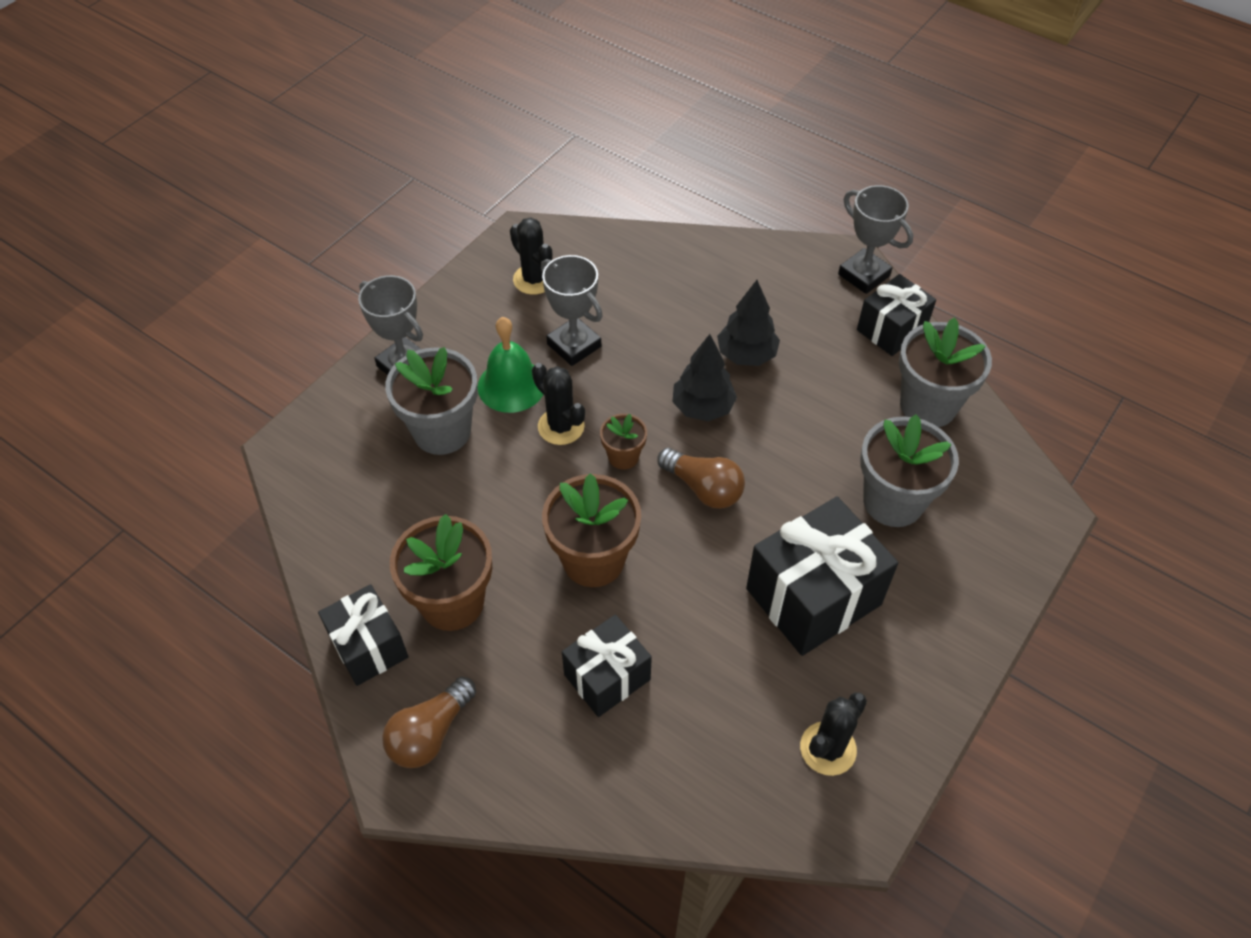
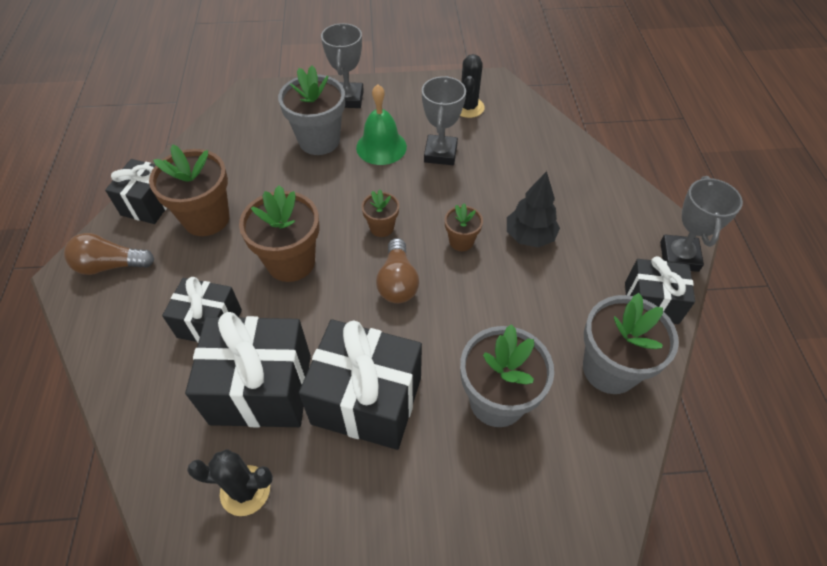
camera: 50 degrees right, 0 degrees up
black cactus [532,363,585,445] -> none
black tree [672,334,737,421] -> brown flower pot [445,203,483,251]
none -> black gift [185,312,311,428]

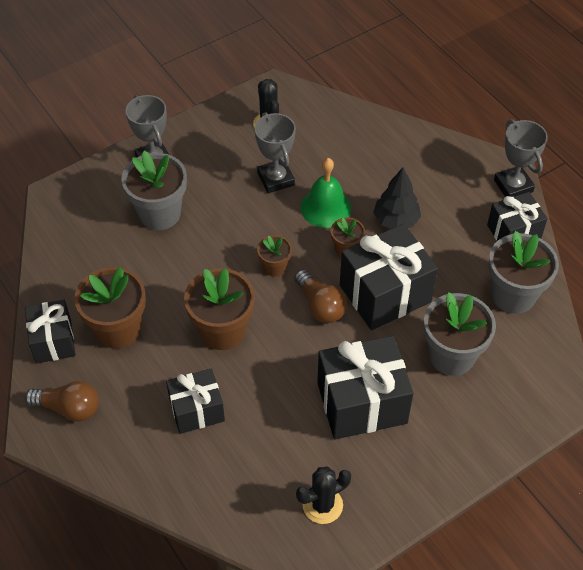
camera: 30 degrees left, 0 degrees up
brown light bulb [64,233,154,275] -> brown light bulb turned 135 degrees counterclockwise [25,381,99,422]
black gift [185,312,311,428] -> black gift moved to [340,224,438,330]
green bell [356,84,407,165] -> green bell moved to [301,158,351,228]

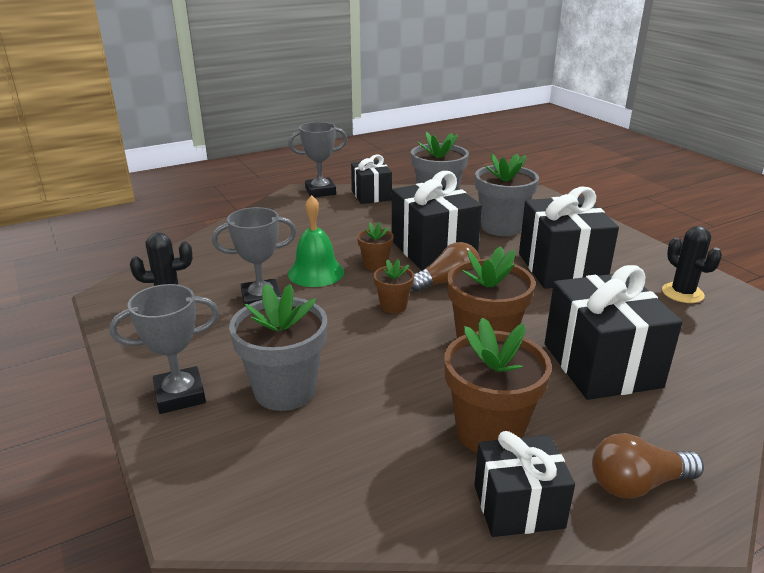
camera: 85 degrees left, 25 degrees down
brown light bulb [25,381,99,422] -> brown light bulb turned 120 degrees counterclockwise [592,433,704,499]
black gift [166,368,225,434] -> black gift [545,265,683,400], size x1.63
black tree [373,167,421,229] -> none

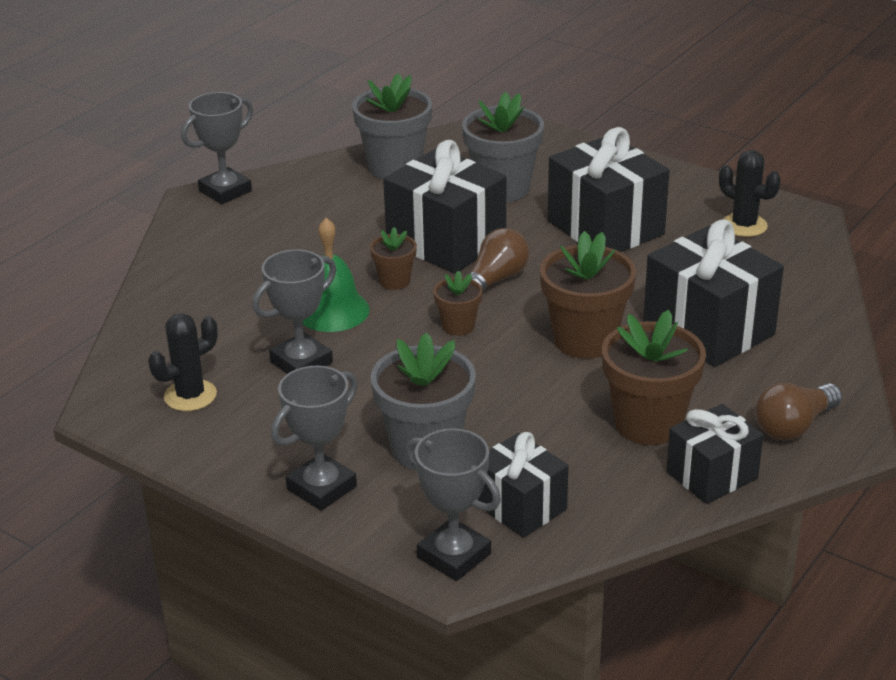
camera: 25 degrees left, 5 degrees up
black gift [351,154,392,204] -> black gift moved to [478,432,569,538]
none -> grey trophy [406,428,501,581]

